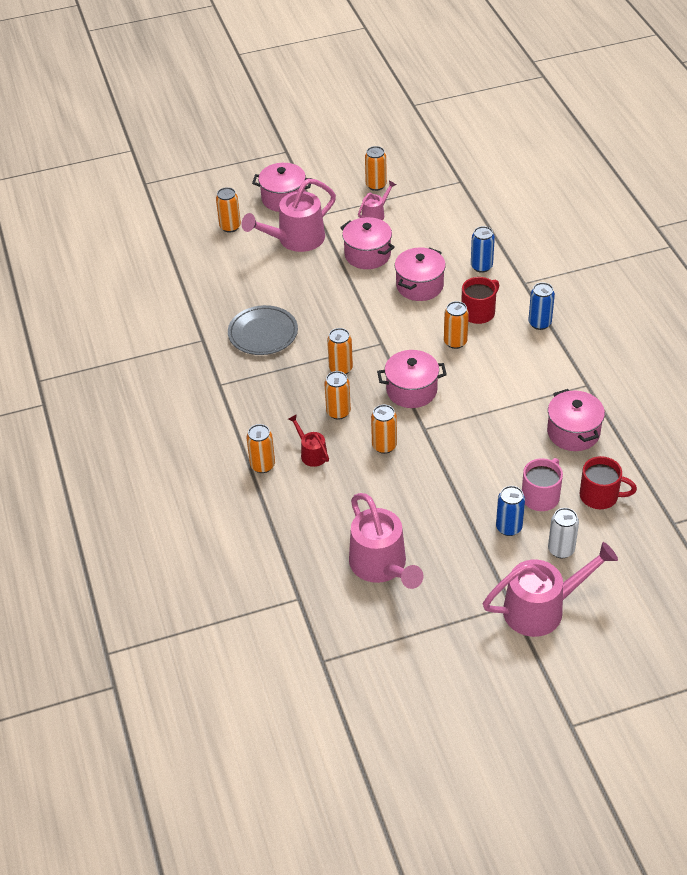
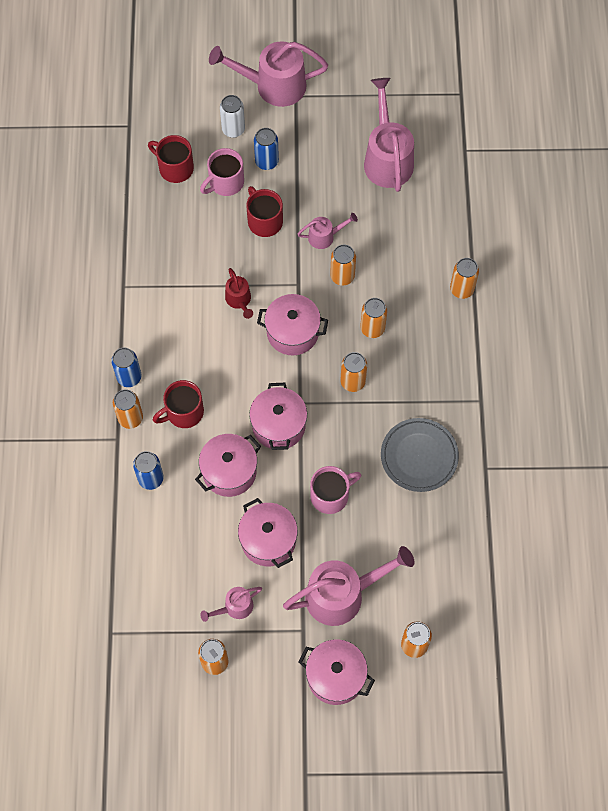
camera: 165 degrees left, 20 degrees up
red watering can [288,414,329,467] -> red watering can moved to [225,268,253,319]
orange can [444,301,469,349] -> orange can moved to [113,389,143,429]
pink pot [547,389,605,451] -> pink pot moved to [249,383,307,450]
none -> red mug [246,186,283,237]
none -> pink watering can [298,213,358,249]
none -> pink mug [310,466,361,514]

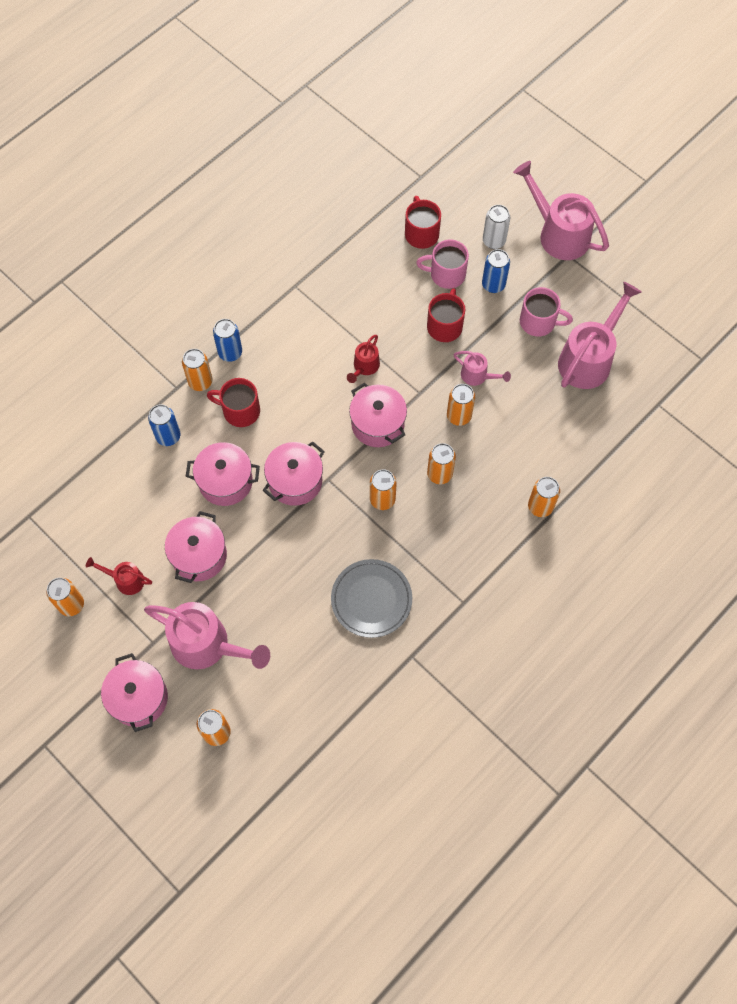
camera: 45 degrees right, 0 degrees up
pink watering can [200,587,262,622] -> red watering can [86,557,152,595]
pink mug [310,466,361,514] -> pink mug moved to [520,287,573,337]

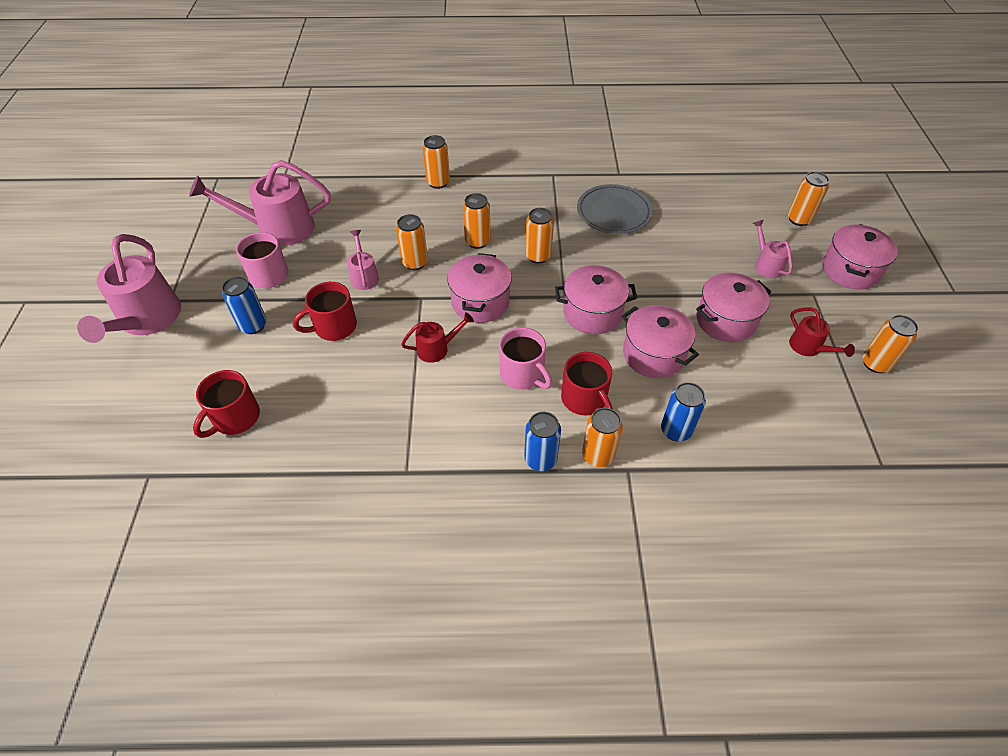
camera: 135 degrees left, 15 degrees down
pink watering can [144,602,270,669] -> pink watering can [753,220,792,278], size x0.50
pink mug [416,240,469,289] -> pink mug moved to [499,328,552,390]
white can [483,205,510,249] -> none

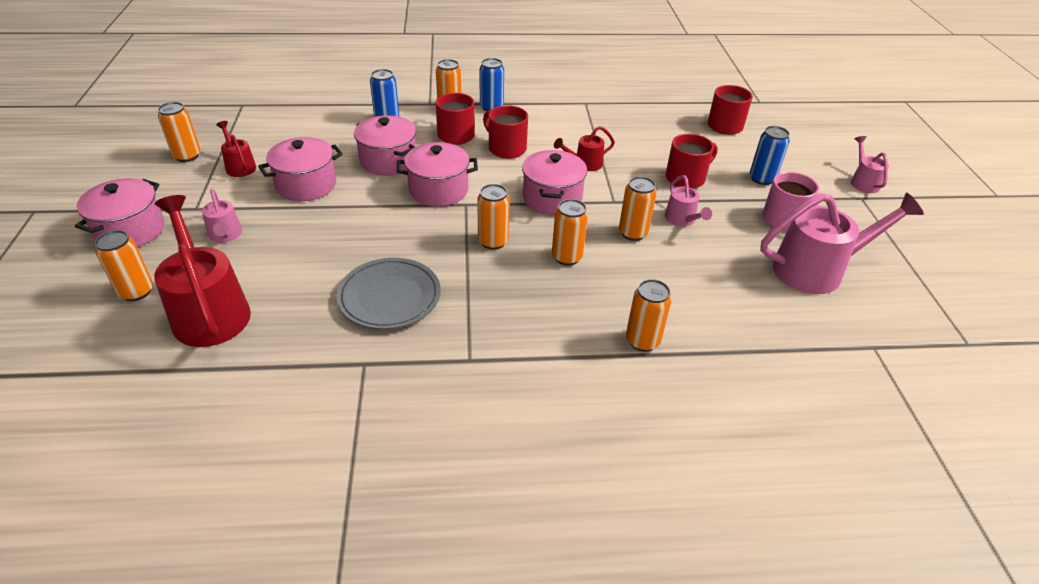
camera: 175 degrees right, 10 degrees down
pink watering can [77,234,181,343] -> pink watering can [851,136,889,193], size x0.50
pink mug [499,328,552,390] -> red mug [483,105,528,159]
none -> red watering can [154,195,251,347]

